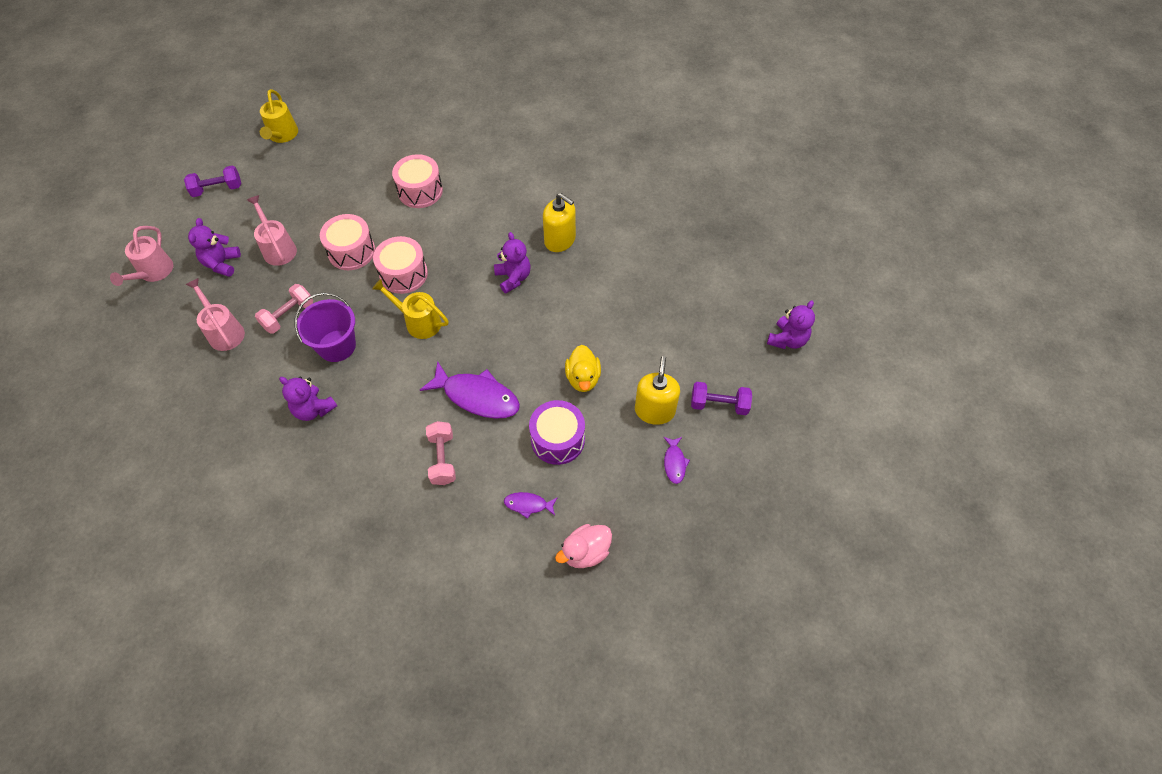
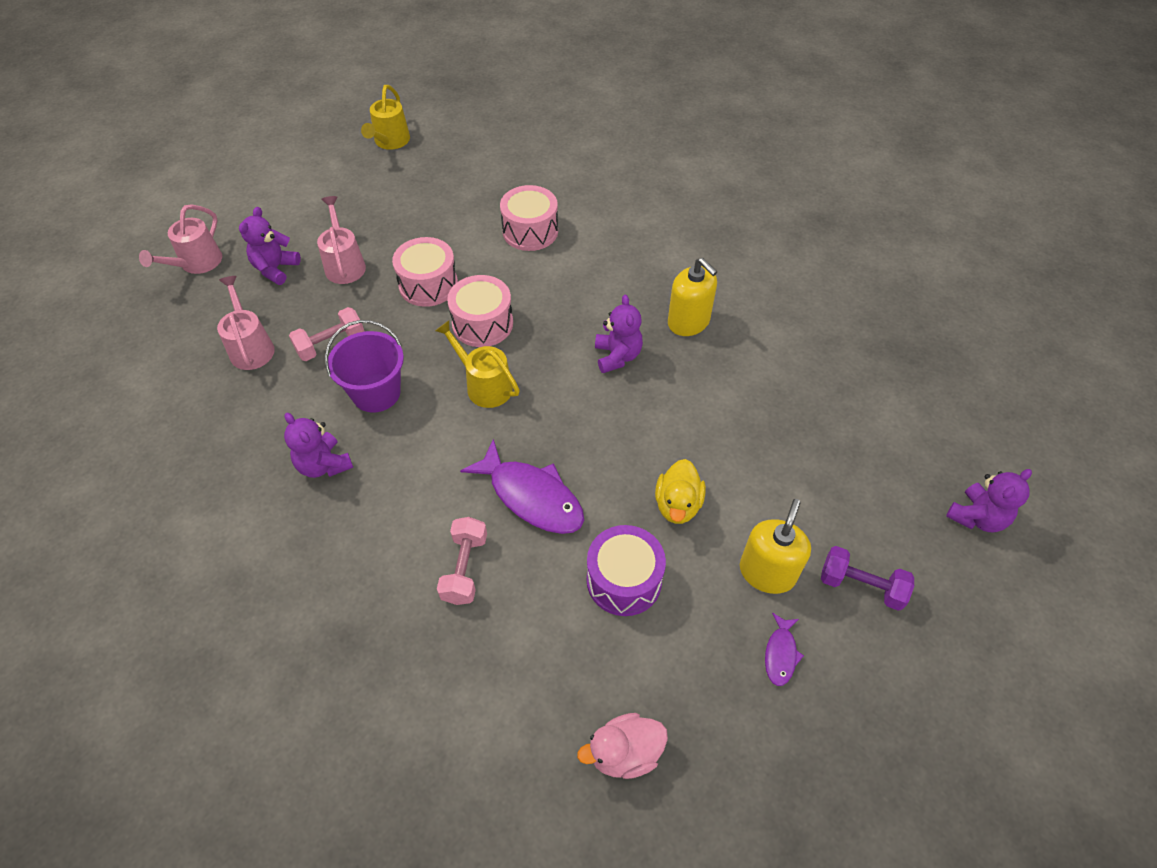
camera: 15 degrees right, 5 degrees down
purple dumbbell [184,165,241,197] -> none
purple fish [504,492,558,519] -> none

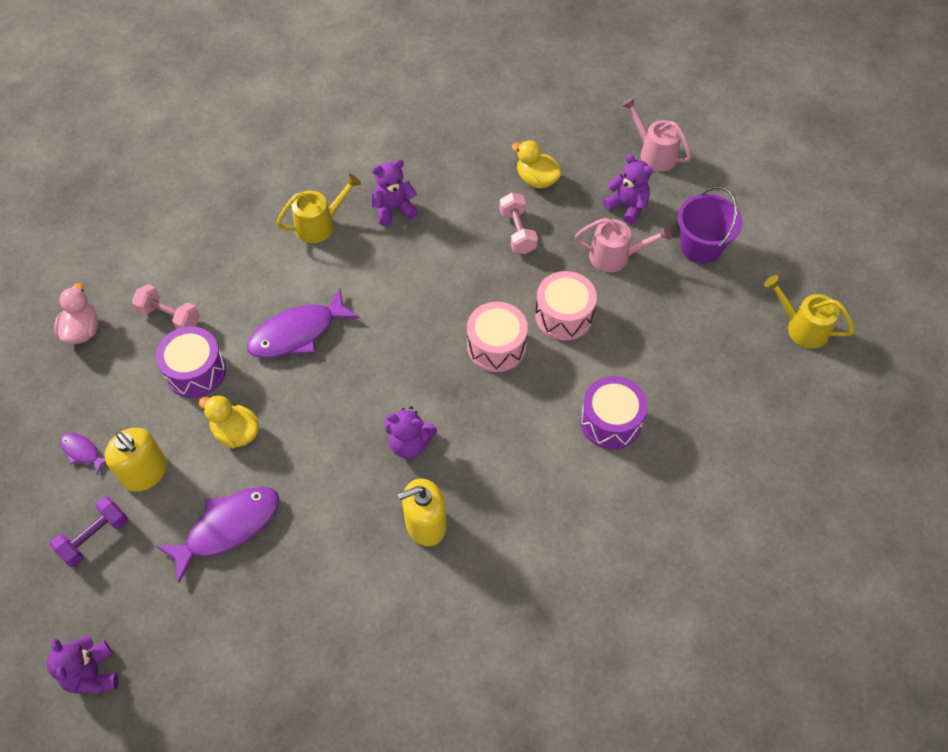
camera: 110 degrees right, 5 degrees up
pink watering can [217,276,275,370] -> yellow duck [512,140,562,189]
purple bucket [325,320,404,413] -> purple bucket moved to [678,186,742,264]
yellow watering can [435,321,520,408] -> yellow watering can moved to [276,174,361,243]
pink dumbbell [437,517,487,605] -> pink dumbbell moved to [132,284,200,329]
pink drum [500,185,558,251] -> purple drum [580,376,647,450]
none -> purple fish [156,487,279,583]

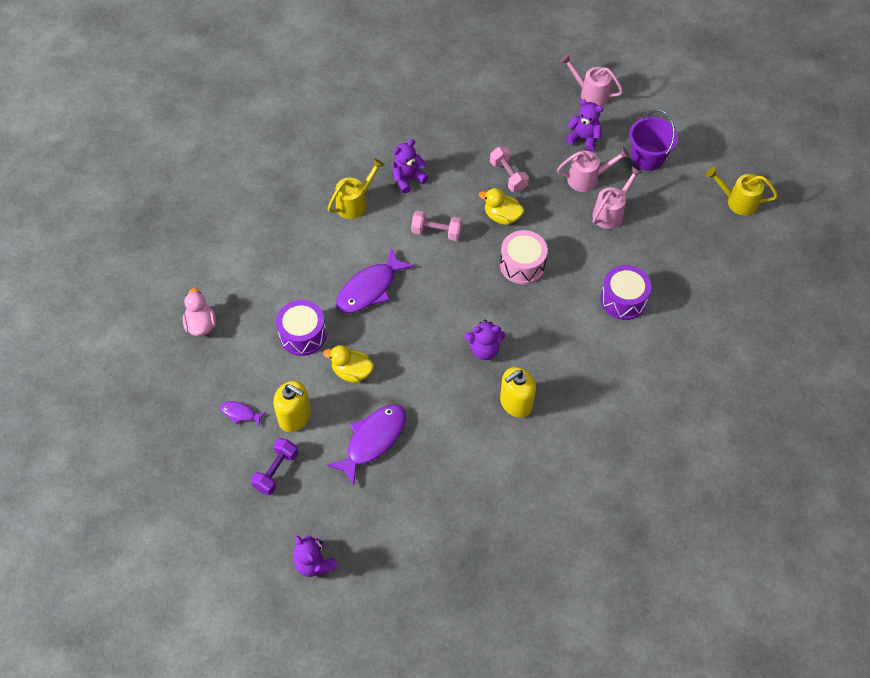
camera: 15 degrees left, 0 degrees up
pink dumbbell [132,284,200,329] -> pink dumbbell moved to [411,211,462,241]
yellow duck [512,140,562,189] -> yellow duck moved to [479,188,524,225]
pink drum [535,271,597,341] -> none
none -> pink watering can [592,167,642,229]

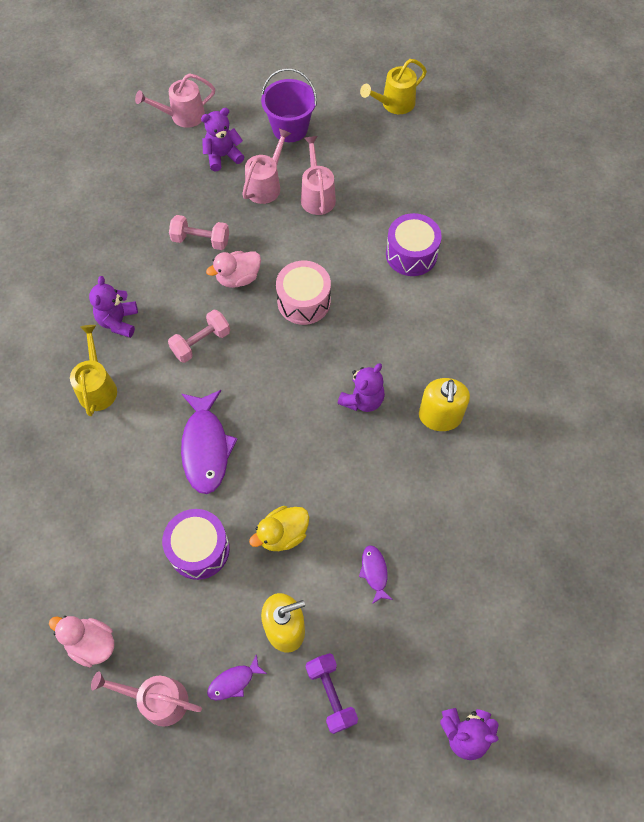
camera: 50 degrees left, 5 degrees up
purple fish [327,404,406,486] -> purple fish [359,545,393,604], size x0.49
yellow duck [479,188,524,225] -> pink duck [206,251,261,288]
none -> pink watering can [91,672,202,727]

